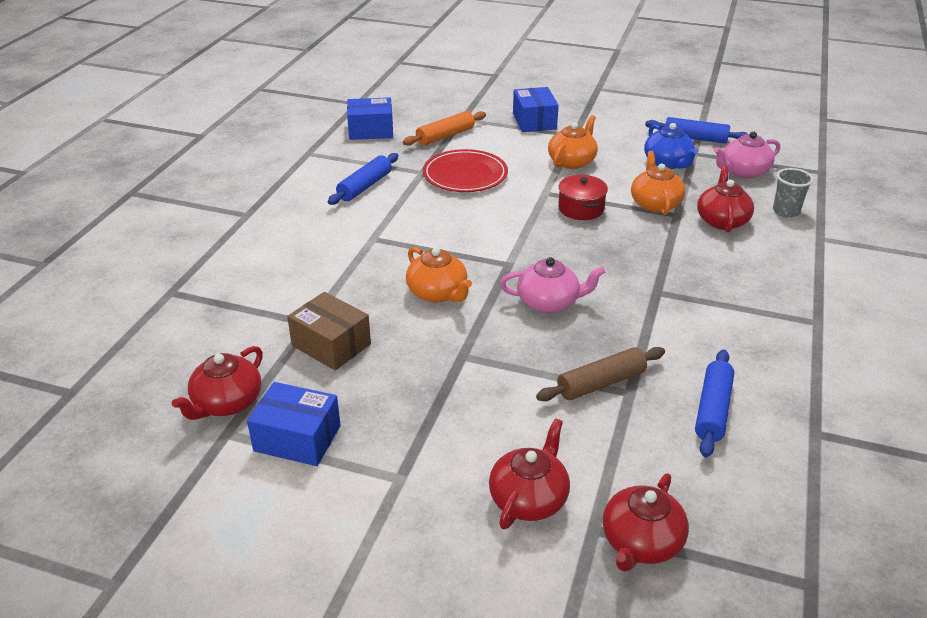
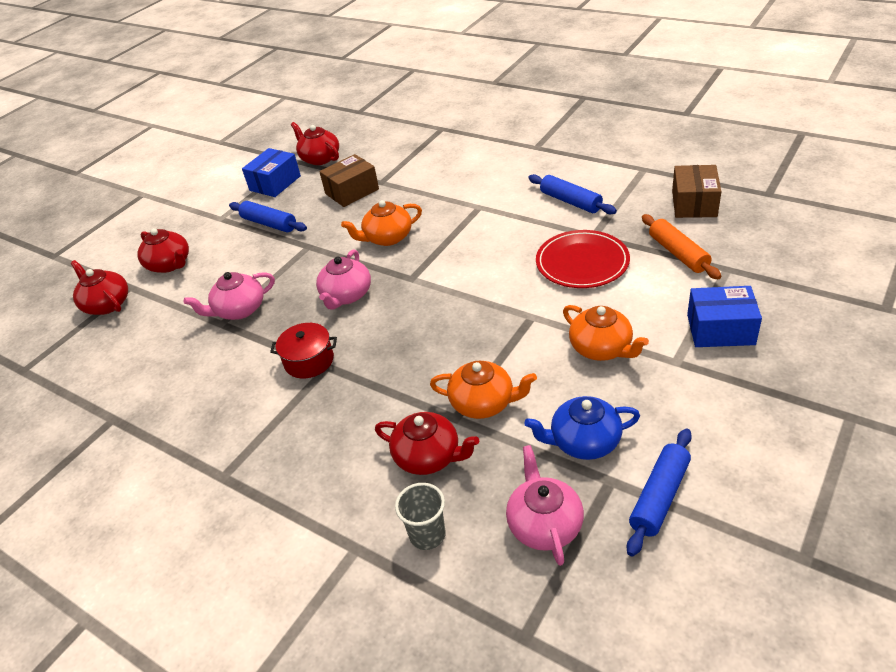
camera: 110 degrees right, 5 degrees up
blue box [347,97,393,140] -> brown box [672,165,721,218]
brown rolling pin [536,347,665,401] -> pink teapot [184,272,275,320]
red pot [558,175,608,220] -> red pot moved to [270,323,337,378]
blue rolling pin [695,349,734,458] -> blue rolling pin moved to [229,201,307,232]

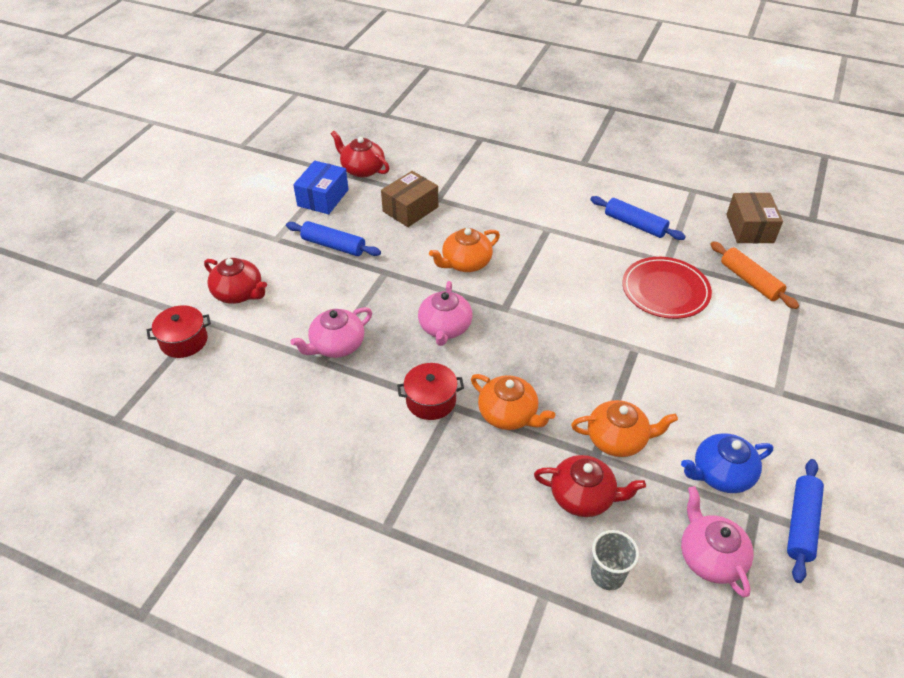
camera: 15 degrees left, 5 degrees up
red teapot [71,260,128,315] -> red pot [147,305,211,358]
orange teapot [563,305,649,361] -> orange teapot moved to [471,374,555,430]
blue box [687,286,762,347] -> none

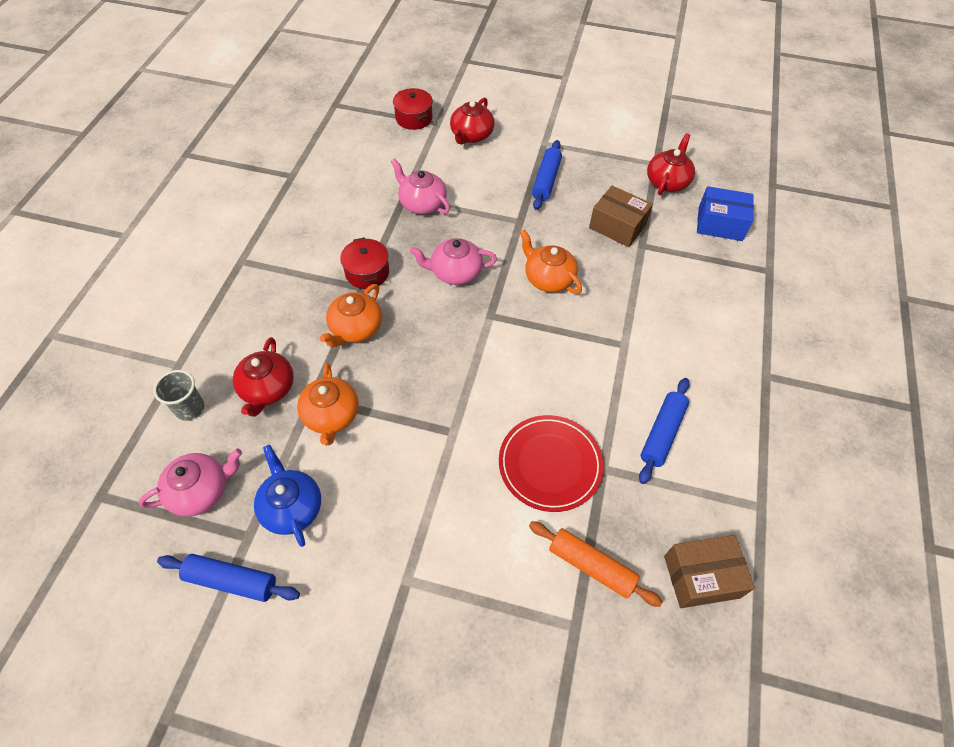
camera: 80 degrees right, 10 degrees up
blue box [293,161,349,214] -> blue box moved to [697,186,754,241]
orange rolling pin [710,241,799,309] -> orange rolling pin turned 75 degrees clockwise [529,521,663,607]

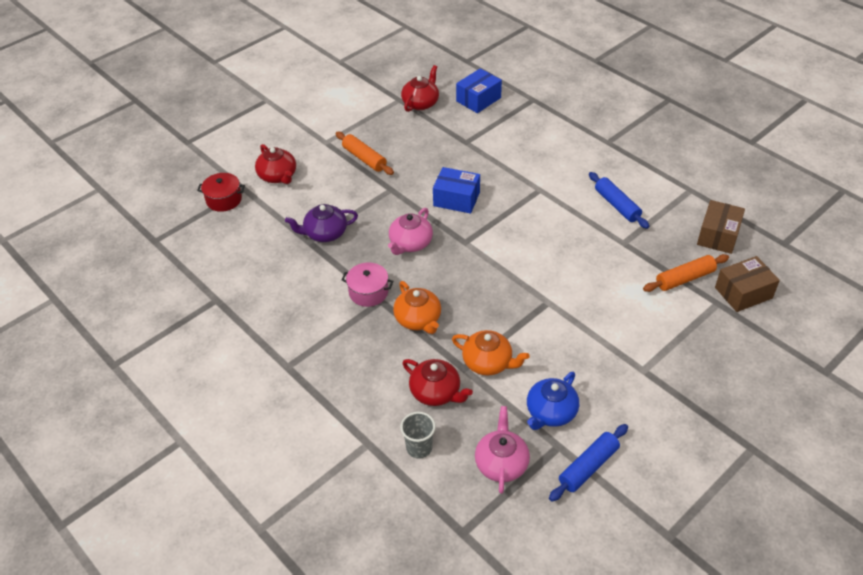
camera: 55 degrees left, 10 degrees down
blue teapot [254,445,321,547] -> blue teapot turned 60 degrees counterclockwise [527,372,579,430]
red pot [340,237,389,289] -> pink pot [341,262,394,307]
pink teapot [391,158,450,214] -> purple teapot [285,204,358,242]
red plate [499,415,604,512] -> none
orange teapot [520,229,582,294] -> blue box [433,167,480,214]
blue rolling pin [532,140,562,210] -> orange rolling pin [336,132,394,175]
brown box [589,185,653,247] -> brown box moved to [715,256,780,312]
red teapot [647,133,695,195] -> red teapot turned 60 degrees clockwise [401,65,439,112]

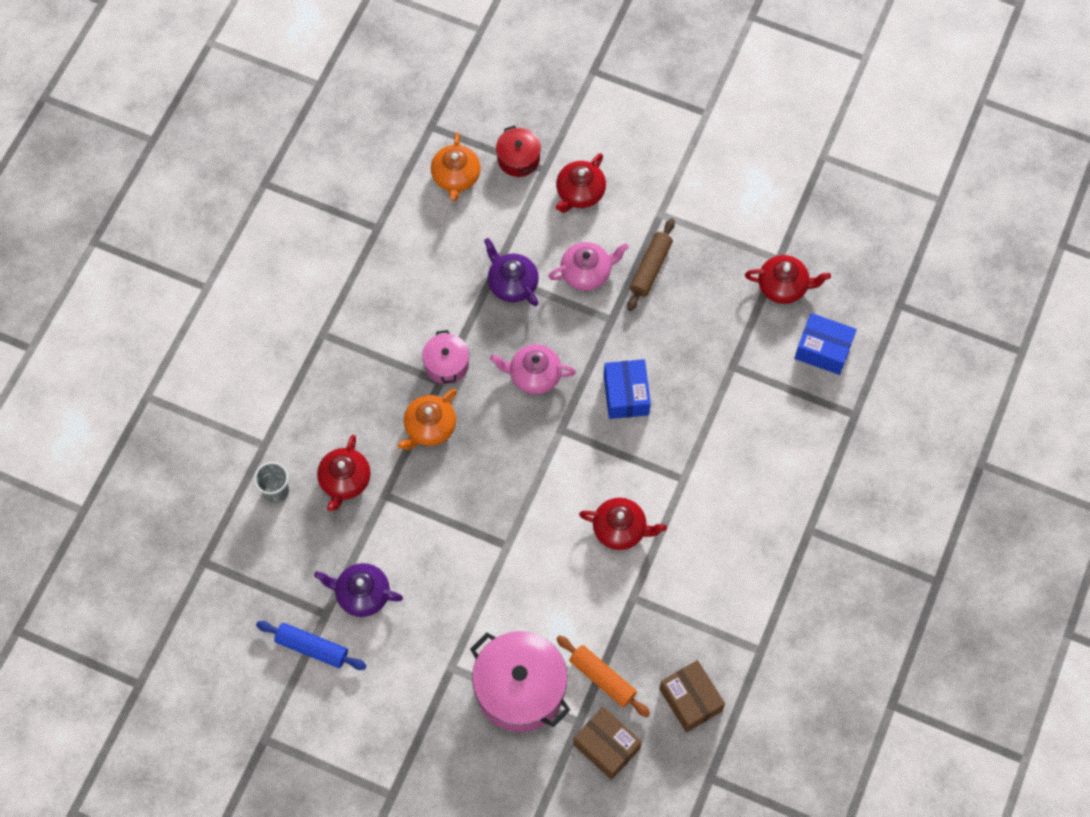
camera: 65 degrees right, 20 degrees up
orange rolling pin [336,132,394,175] -> brown rolling pin [627,218,675,311]
orange teapot [452,330,530,376] -> orange teapot moved to [431,132,481,201]
pink teapot [475,406,530,494] -> pink teapot moved to [548,242,629,291]
blue teapot [527,372,579,430] -> purple teapot [314,563,403,617]
blue rolling pin [589,172,649,229] -> none
brown box [697,200,745,254] -> brown box turned 60 degrees clockwise [659,660,725,732]
none -> pink pot [470,631,570,732]
none -> red teapot [579,498,667,550]

